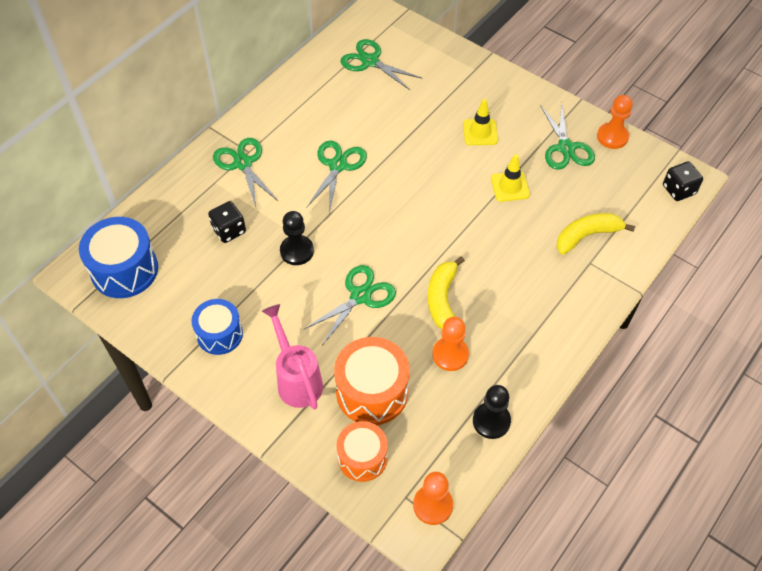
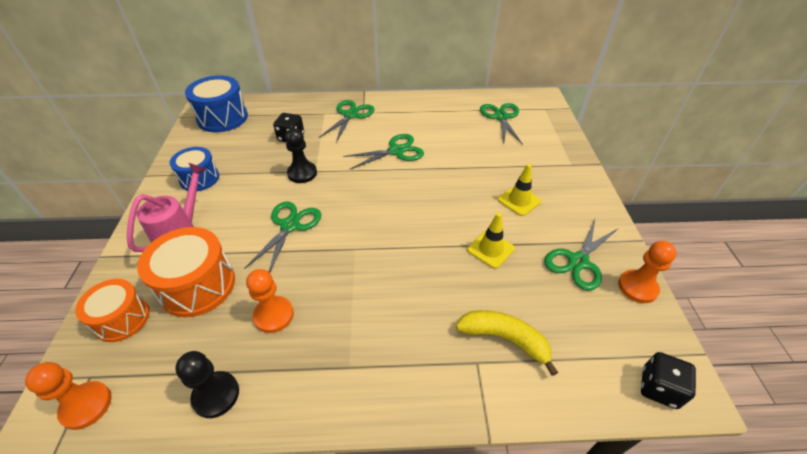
camera: 50 degrees right, 10 degrees down
green scissors [304,265,396,345] -> green scissors turned 75 degrees counterclockwise [244,201,321,273]
yellow banana [428,256,465,329] -> none

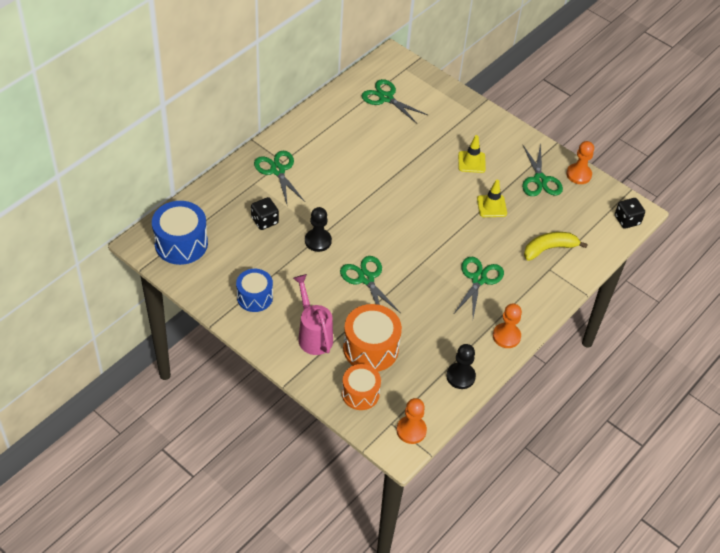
camera: 50 degrees left, 5 degrees up
orange pawn [246,269,294,333] -> orange pawn moved to [493,304,522,348]
green scissors [343,134,424,170] -> green scissors moved to [454,257,504,318]

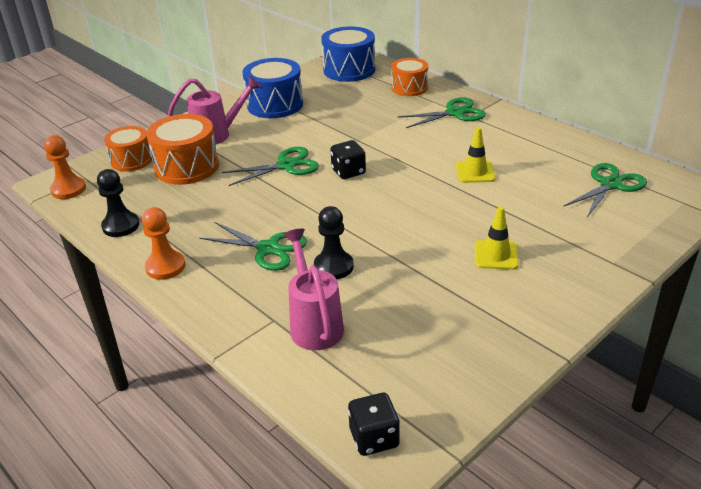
camera: 100 degrees right, 15 degrees down
blue drum [236,269,273,312] -> blue drum [242,58,303,118], size x1.51
black dice [251,197,279,230] -> black dice moved to [330,140,366,179]
black pawn [305,207,332,252] -> black pawn moved to [314,206,354,279]
yellow traffic cone [477,180,507,217] -> yellow traffic cone moved to [456,127,495,183]
green scissors [522,143,563,196] -> none
yellow banana [524,232,588,261] -> pink watering can [283,229,344,350]
orange pawn [566,141,594,184] -> none
none -> orange drum [391,58,428,96]

